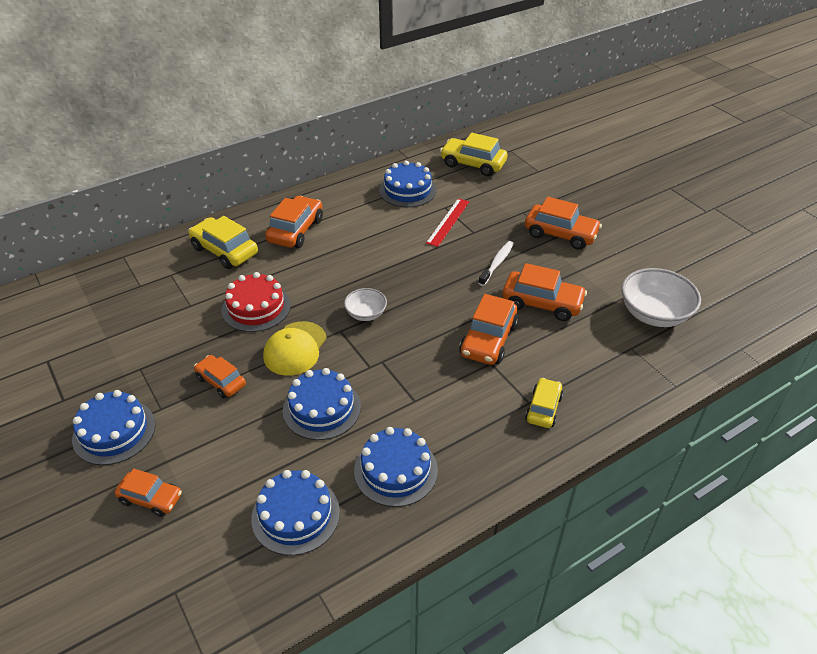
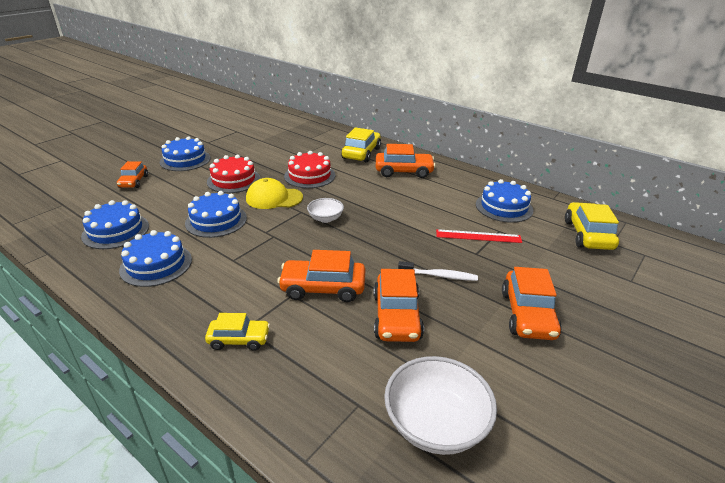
camera: 70 degrees right, 10 degrees down
orange car [194,355,246,398] -> red cake [207,155,260,193]

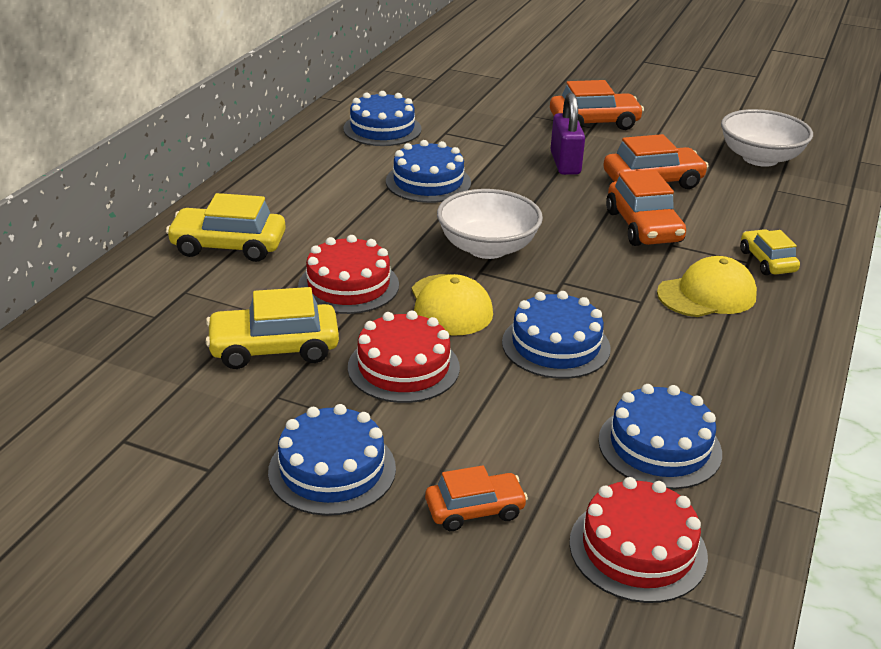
camera: 105 degrees left, 0 degrees up
blue cake [119,230,192,287] -> blue cake moved to [386,140,471,203]
white bowl [307,198,344,223] -> white bowl [437,189,543,259], size x1.78
orange car [376,144,436,178] -> none
white toothbrush [398,261,478,281] -> purple padlock [551,93,585,175]
red ruler [436,229,522,243] -> none
yellow car [565,202,619,250] -> yellow car moved to [205,287,339,369]
none -> red cake [569,477,708,603]
none -> yellow cap [657,256,757,317]

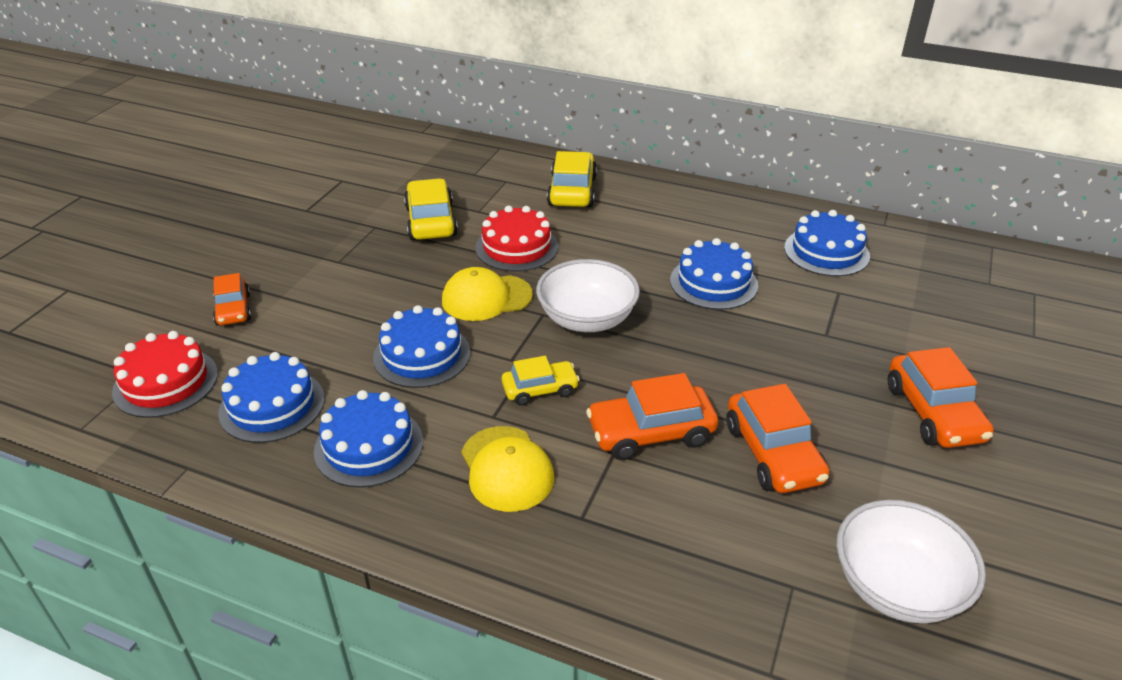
camera: 90 degrees right, 5 degrees up
blue cake [268,404,396,516] -> blue cake moved to [314,390,423,488]
red cake [348,311,460,403] -> none
purple padlock [551,93,585,175] -> none
yellow car [740,229,800,275] -> yellow car moved to [502,356,580,406]

